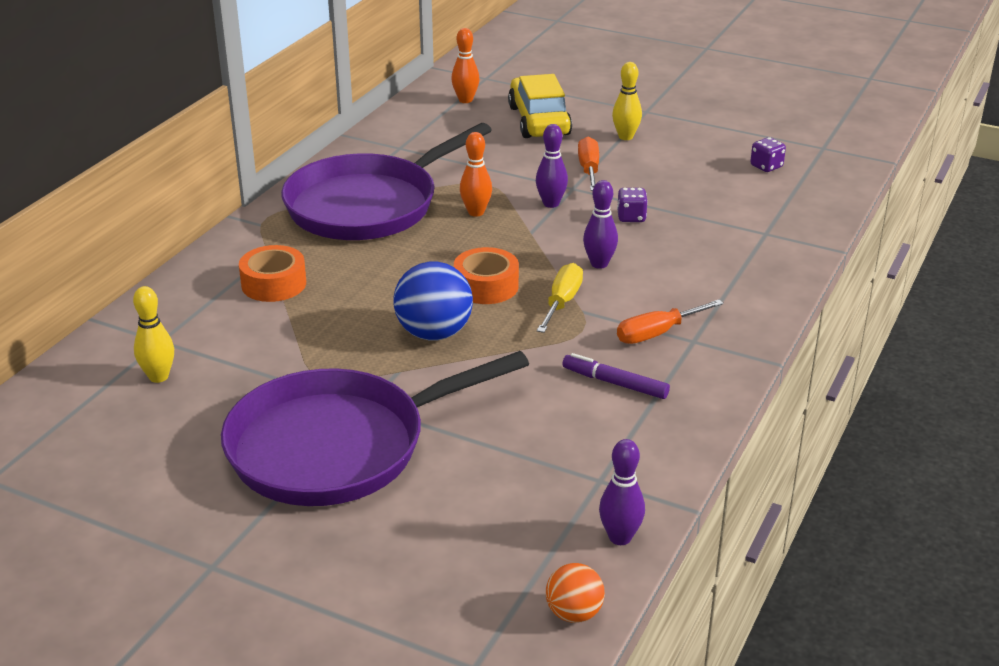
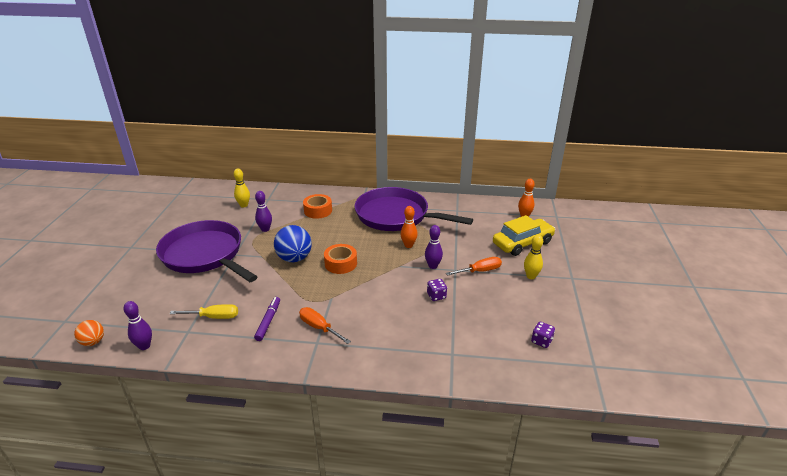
camera: 70 degrees right, 0 degrees up
yellow screwdriver [537,263,583,333] -> yellow screwdriver moved to [170,304,238,319]
purple bowling pin [583,180,618,269] -> purple bowling pin moved to [255,191,272,232]

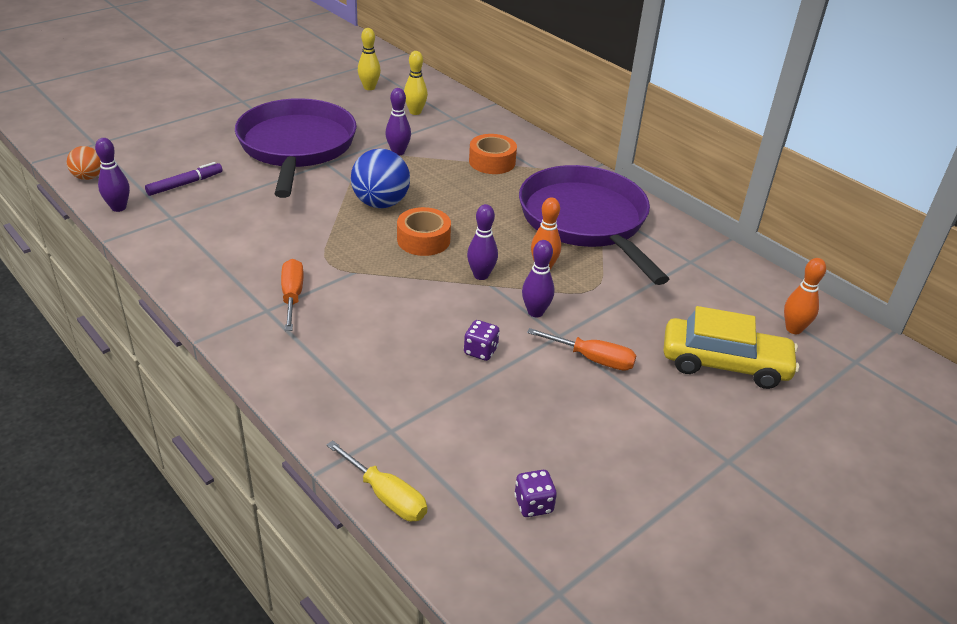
camera: 40 degrees right, 5 degrees up
yellow screwdriver [170,304,238,319] -> yellow screwdriver moved to [326,440,427,522]
purple marker [254,297,280,341] -> purple marker moved to [145,162,222,196]
yellow bowling pin [524,235,543,279] -> yellow bowling pin moved to [358,28,381,90]
none -> purple bowling pin [467,204,498,280]

